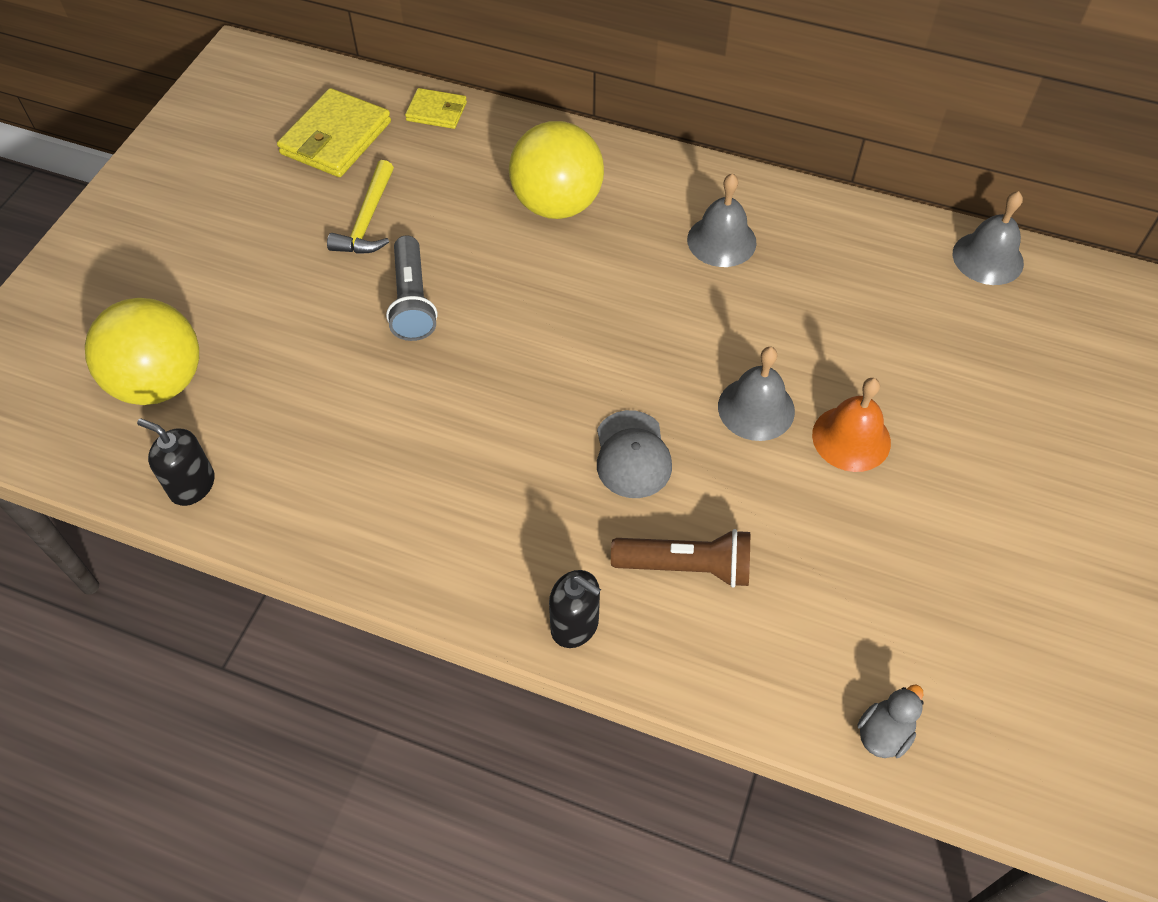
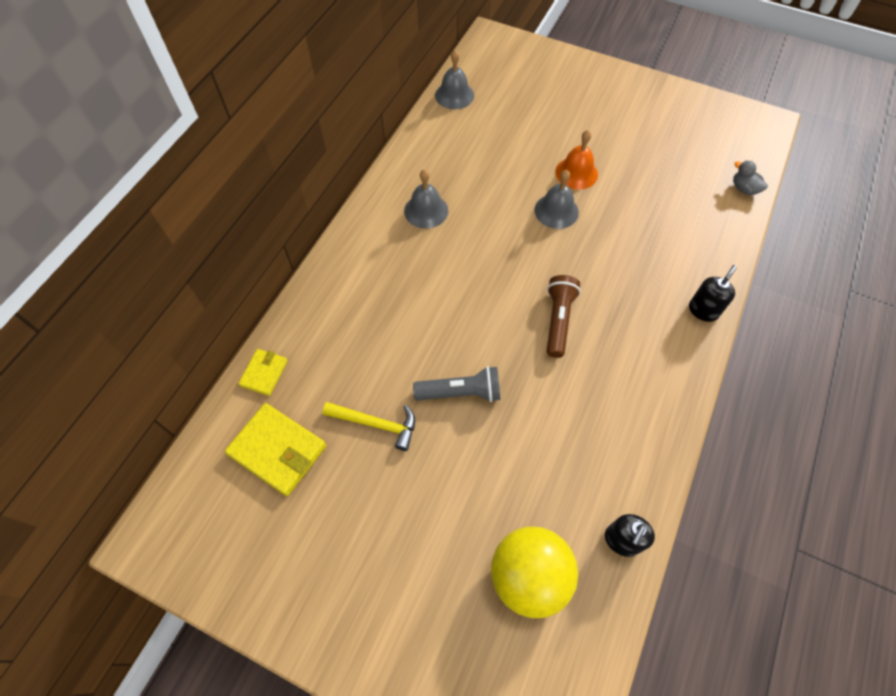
camera: 85 degrees left, 5 degrees up
yellow ball [509,121,604,219] -> none
grey cap [597,410,672,498] -> none
brown flashlight [611,529,750,588] -> brown flashlight moved to [546,275,581,358]

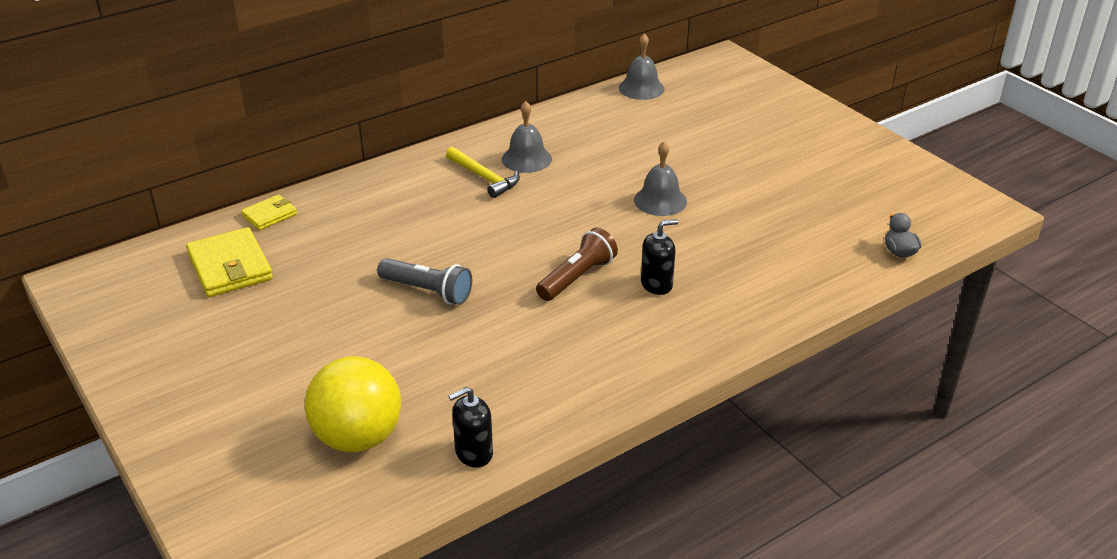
camera: 30 degrees right, 25 degrees down
yellow hammer [323,402,415,451] -> yellow hammer moved to [446,147,520,198]
orange bell [555,130,598,190] -> none
black soap dispenser [689,265,737,322] -> black soap dispenser moved to [641,219,678,295]

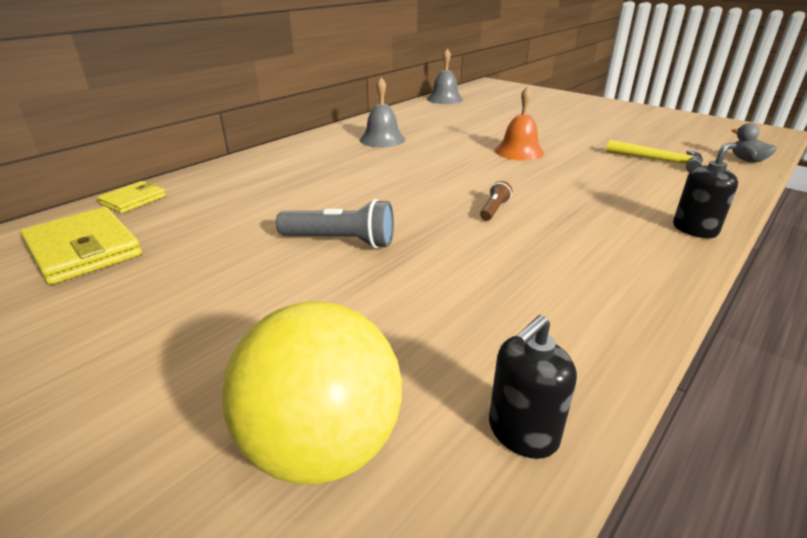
camera: 15 degrees left, 5 degrees down
yellow hammer [446,147,520,198] -> yellow hammer moved to [606,140,703,172]
brown flashlight [536,228,618,301] -> brown flashlight [480,181,512,221], size x0.54
grey bell [634,141,687,216] -> orange bell [495,86,544,161]
black soap dispenser [641,219,678,295] -> black soap dispenser moved to [673,143,738,238]

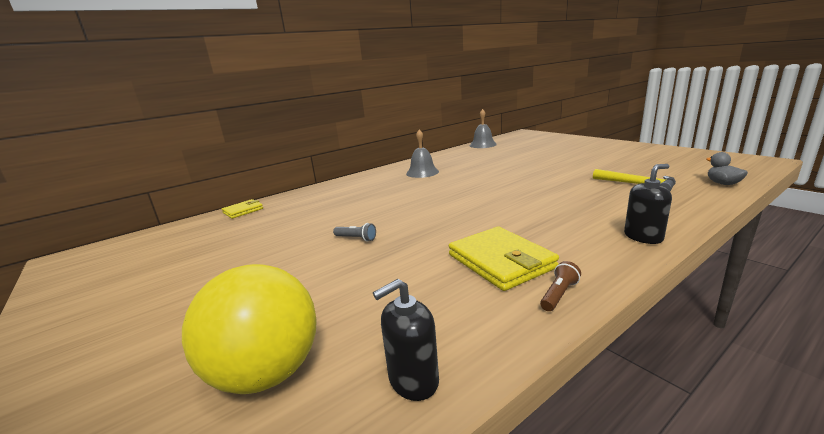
camera: 15 degrees right, 10 degrees down
yellow wallet [20,207,142,285] -> yellow wallet moved to [449,226,559,291]
grey flashlight [276,199,394,248] -> grey flashlight [333,223,376,241], size x0.54
brown flashlight [480,181,512,221] -> brown flashlight moved to [540,261,581,311]
orange bell [495,86,544,161] -> none

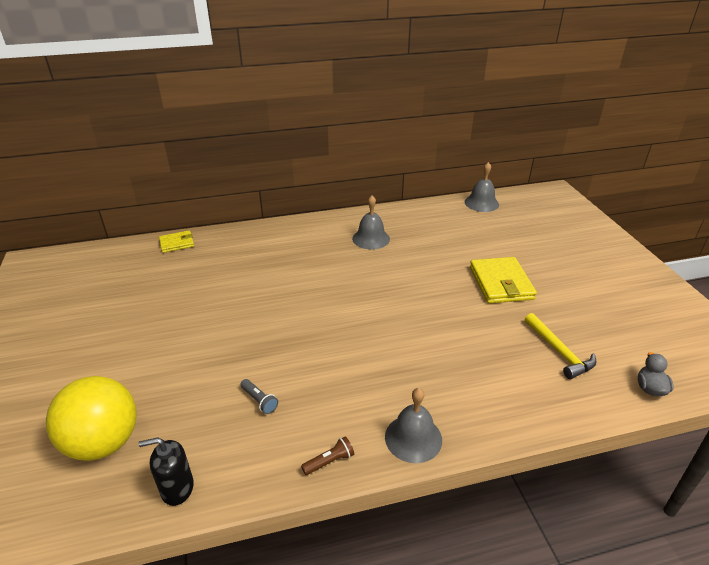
camera: 20 degrees right, 15 degrees up
grey flashlight [333,223,376,241] -> grey flashlight moved to [240,379,278,414]
yellow wallet [449,226,559,291] -> yellow wallet moved to [470,257,537,303]
black soap dispenser [624,164,672,244] -> none
none -> grey bell [385,388,442,463]

